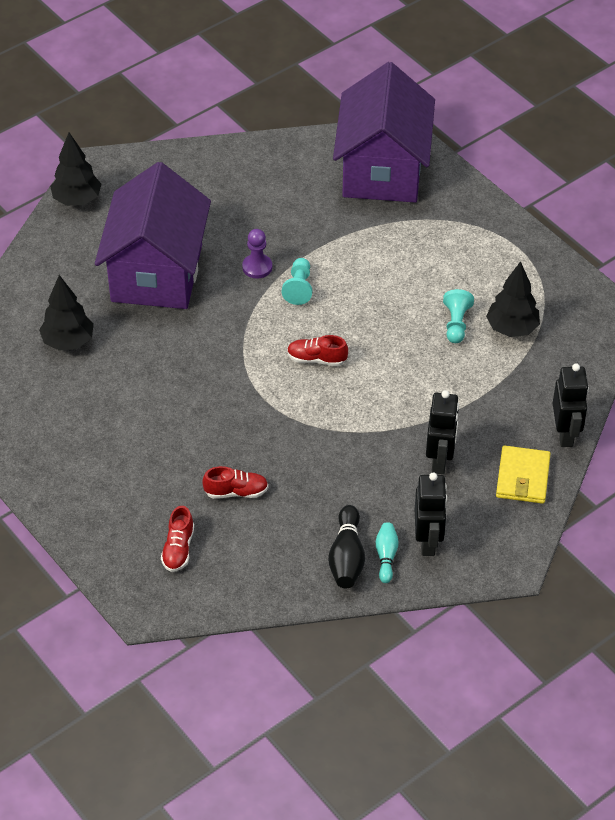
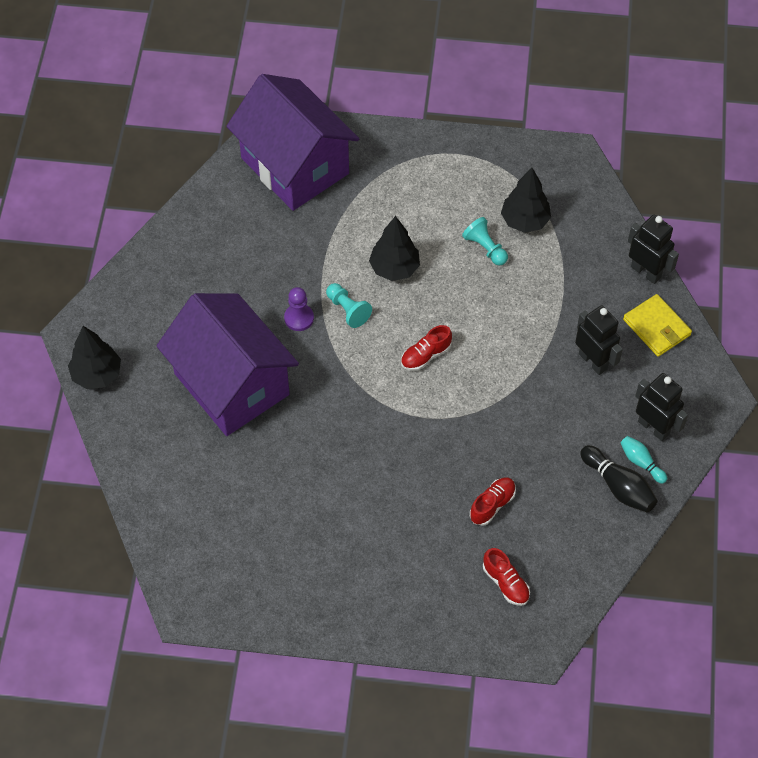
camera: 45 degrees left, 10 degrees up
black tree [39,275,94,351] -> black tree moved to [369,216,420,281]

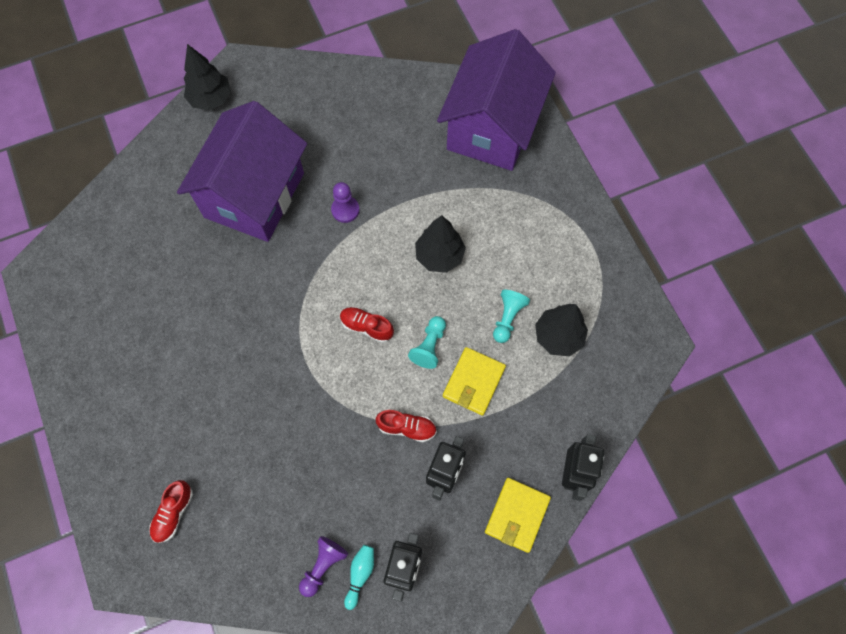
camera: 60 degrees right, 10 degrees up
turquoise pawn [326,283,372,328] -> turquoise pawn moved to [408,316,446,369]
red shoe [470,477,516,526] -> red shoe moved to [376,410,437,442]
black bowling pin [580,445,658,513] -> purple pawn [299,536,348,597]
none -> yellow wallet [443,347,506,415]

